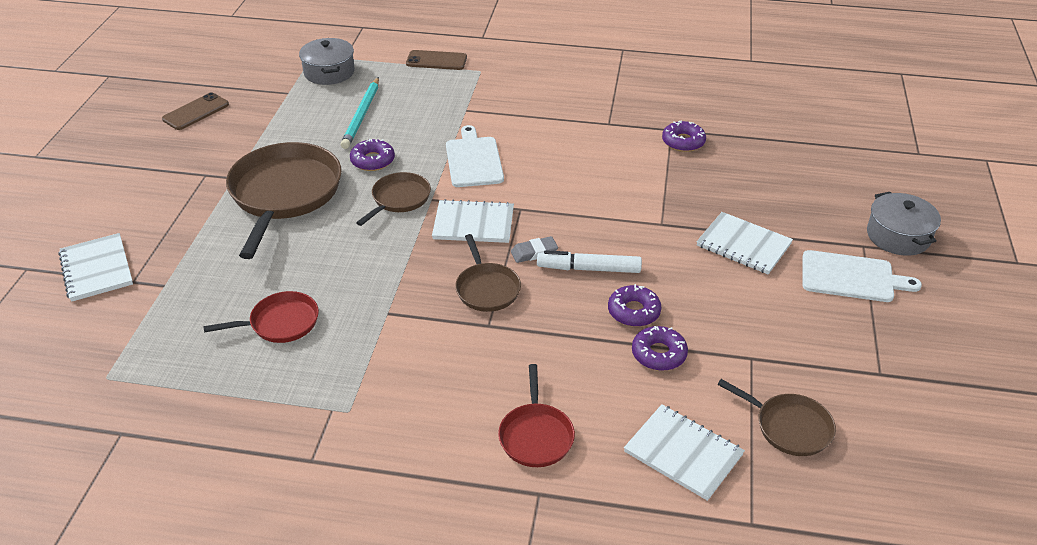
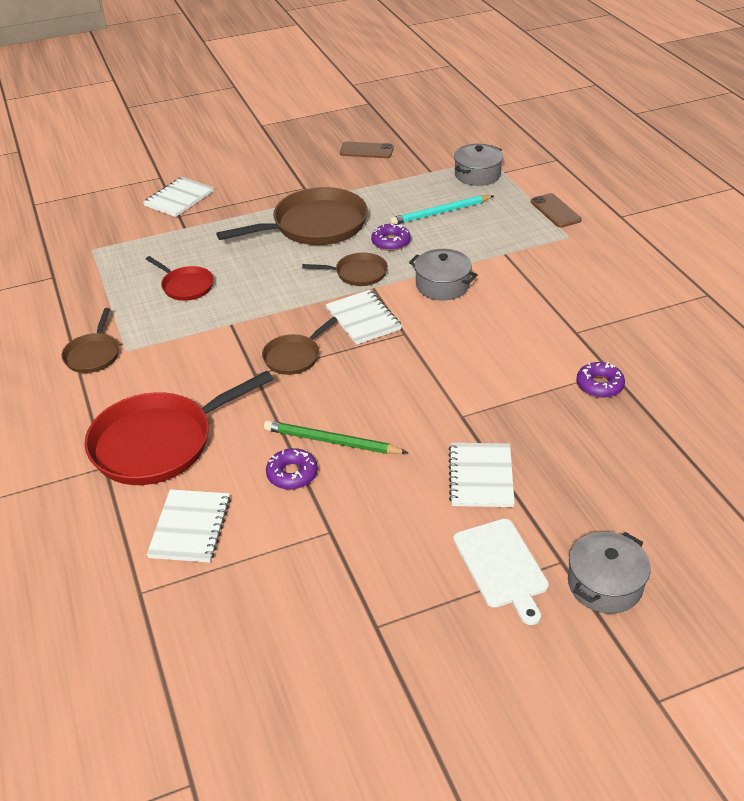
camera: 60 degrees right, 0 degrees up
white cutting board [446,125,504,187] -> grey pot [409,249,478,300]
red pan [498,364,575,467] -> red pan [84,371,273,485], size x1.94
grey eraser [511,236,558,263] -> none
white marker [537,250,642,273] -> none
purple donut [608,284,662,327] -> green pencil [264,420,408,454]
brown pan [717,379,836,456] -> brown pan moved to [61,308,119,373]

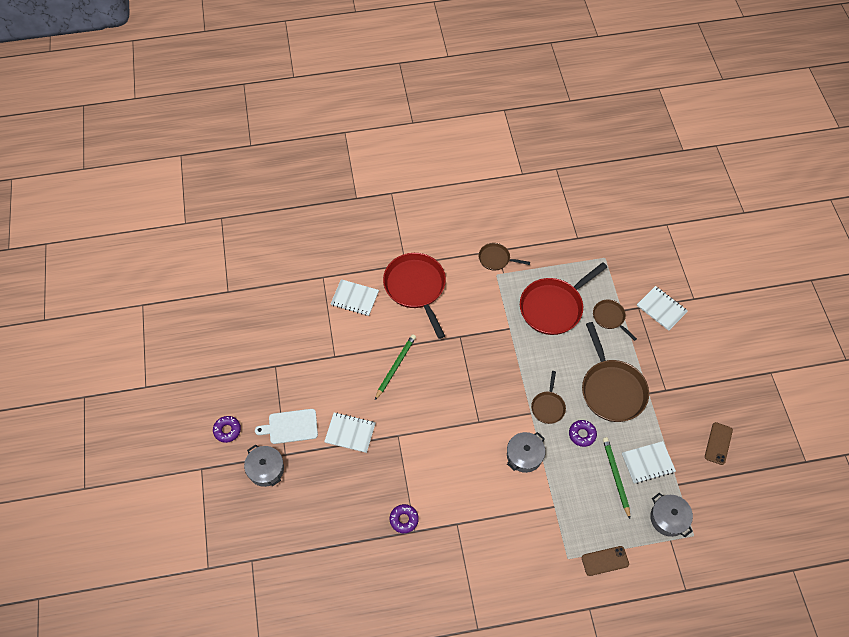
camera: 100 degrees right, 20 degrees up
red pan [146,256,214,301] -> red pan [520,262,607,335], size x1.94
brown pan [262,317,337,375] -> brown pan moved to [593,300,637,341]
purple donut [266,448,318,490] -> purple donut moved to [213,416,241,443]
white notebook [326,290,402,345] -> white notebook moved to [622,441,676,484]
turquoise pencil [390,195,494,224] -> green pencil [603,437,630,519]

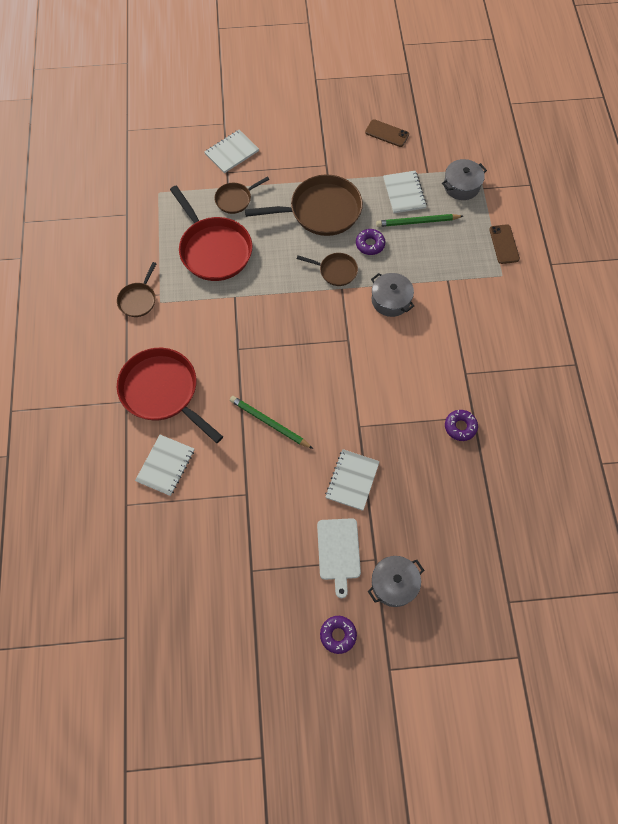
camera: 85 degrees left, 5 degrees up
red pan [383,253,446,339] -> red pan turned 60 degrees clockwise [117,348,223,443]

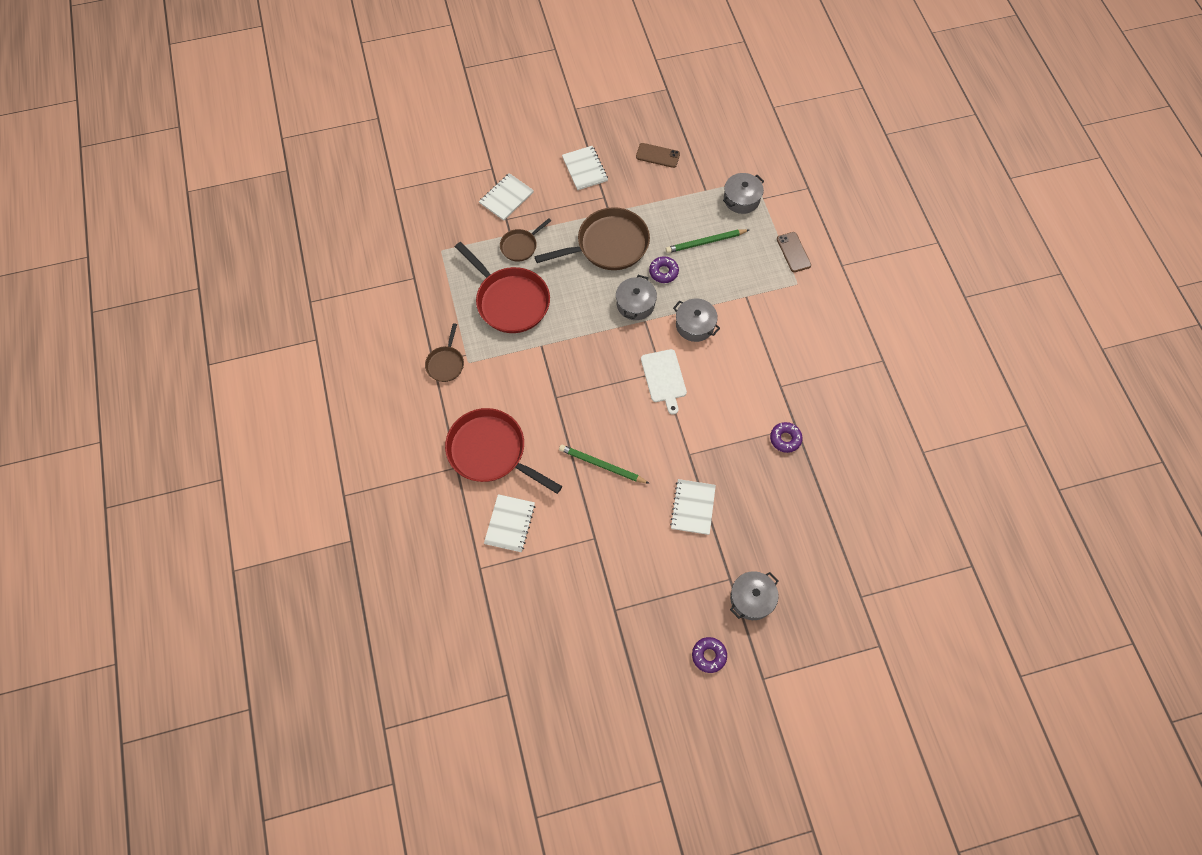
camera: 10 degrees left, 0 degrees up
brown pan [297,253,358,286] -> grey pot [616,275,657,320]
white cutting board [317,518,361,598] -> white cutting board moved to [641,349,687,415]
white notebook [383,171,427,213] -> white notebook moved to [562,146,608,190]

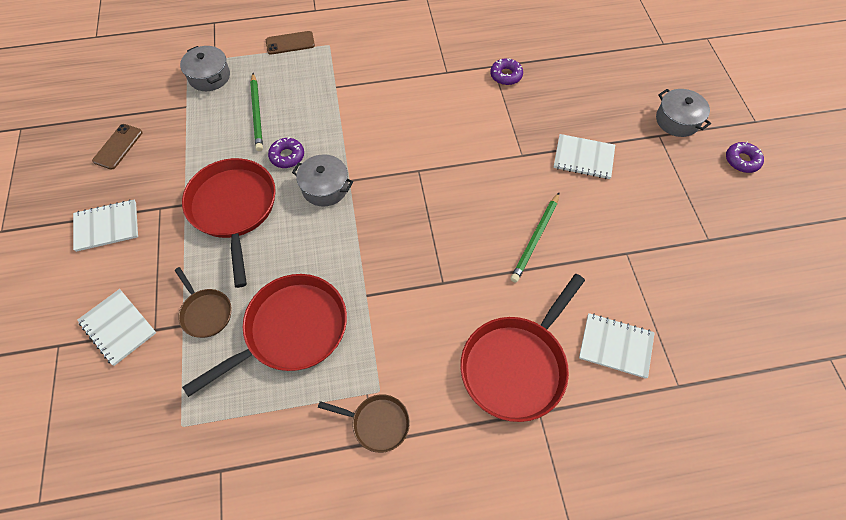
camera: 85 degrees left, 5 degrees down
brown pan [534,207,650,270] -> red pan [182,158,276,288]
white cutting board [641,349,687,415] -> none
grey pot [673,298,720,342] -> none

